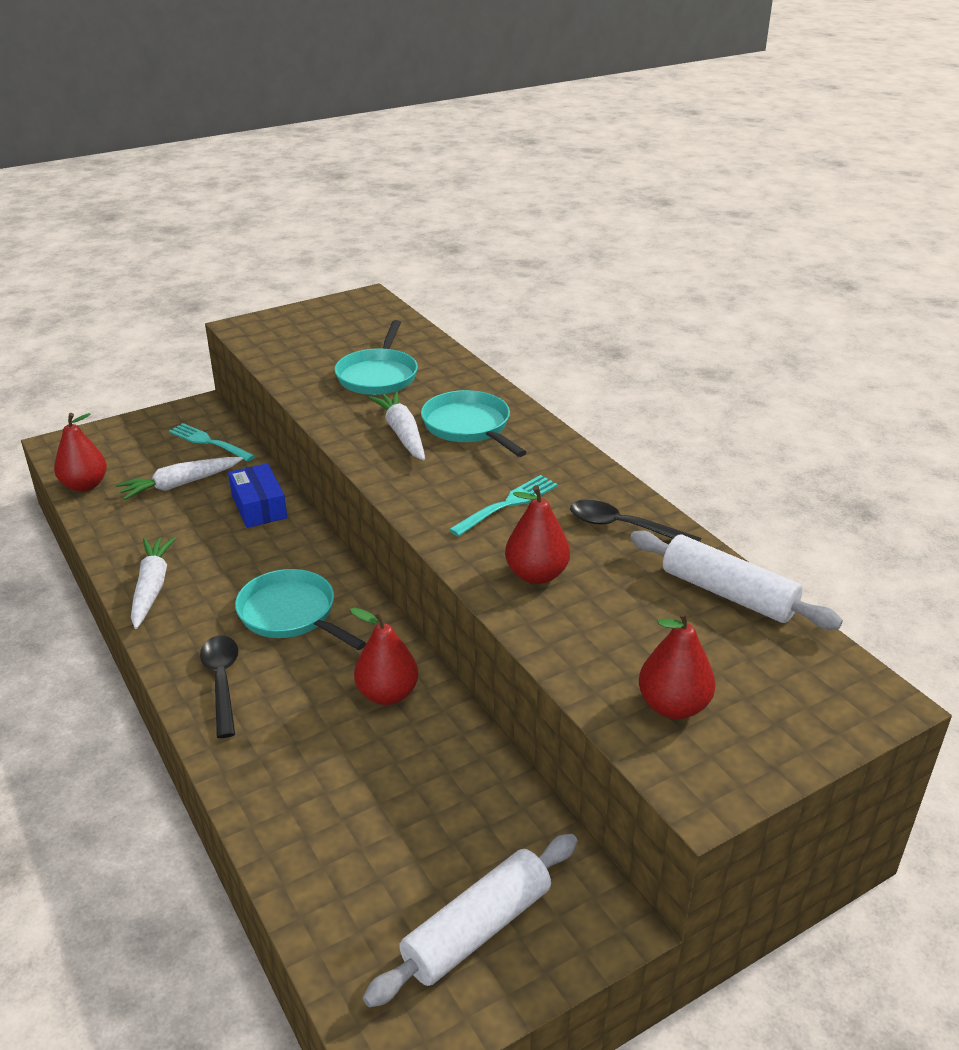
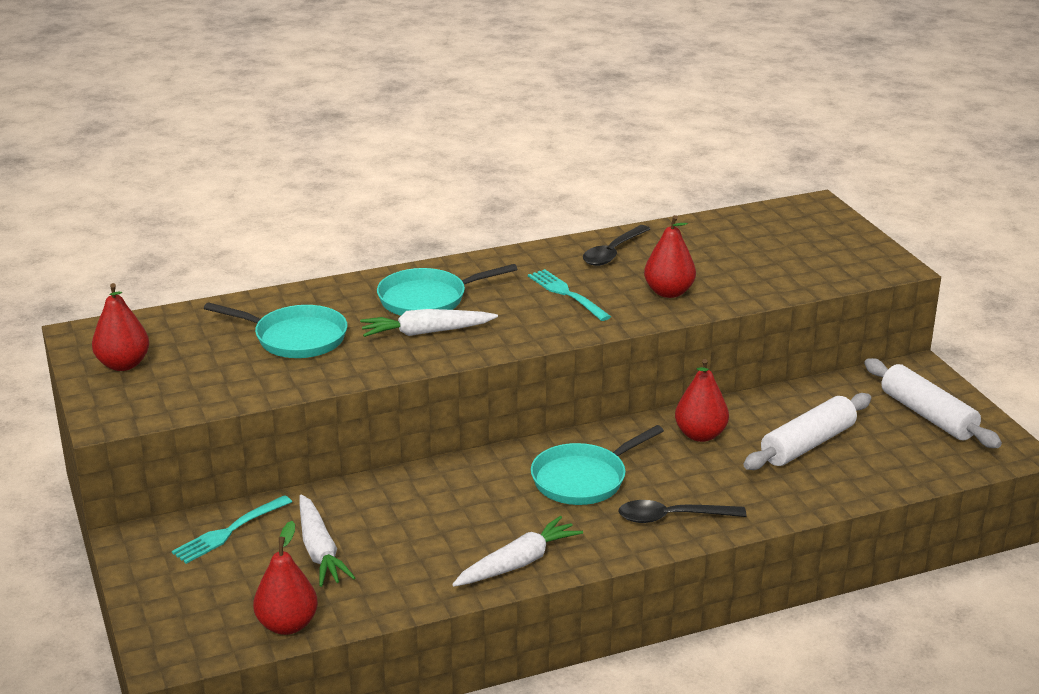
camera: 80 degrees left, 5 degrees down
white carrot [131,537,176,629] -> white carrot turned 135 degrees clockwise [452,516,583,587]
blue box [228,463,287,528] -> none
white rolling pin [630,530,843,629] -> white rolling pin moved to [743,393,871,470]
red pear [639,611,715,719] -> red pear moved to [92,283,149,371]

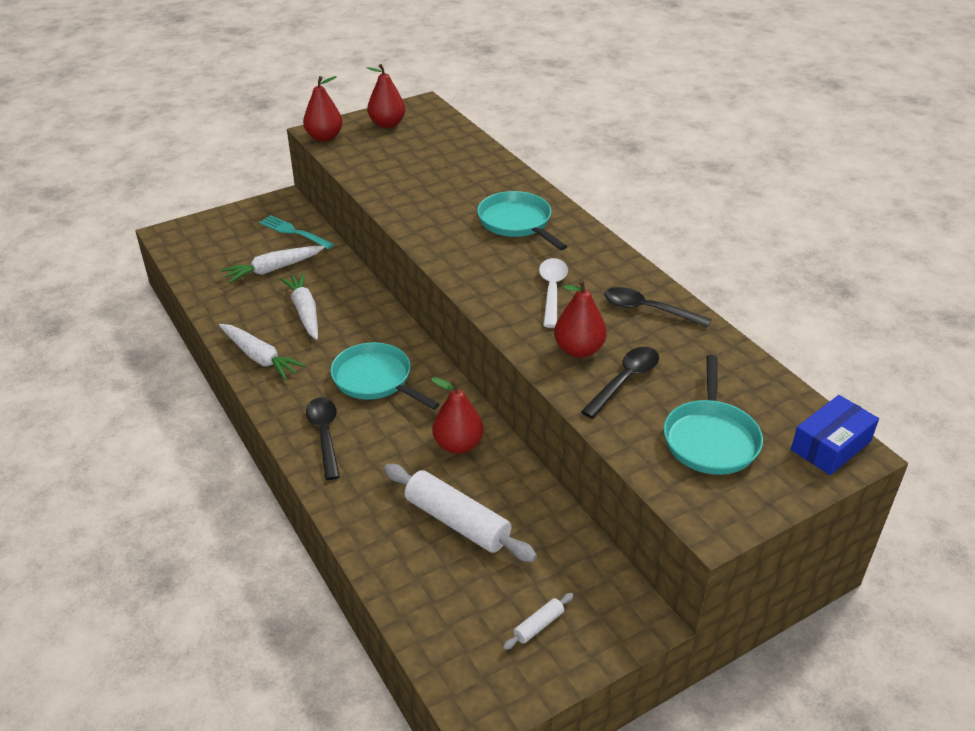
camera: 80 degrees right, 10 degrees up
turquoise pan [204,302,347,358] -> turquoise pan moved to [664,355,763,475]
red pear [253,521,318,635] -> red pear moved to [303,76,343,142]
white carrot [360,309,498,337] -> white carrot moved to [280,273,318,340]
turquoise fork [528,269,611,321] -> white spoon [539,258,568,328]
white rolling pin [864,358,1002,448] -> white rolling pin [503,593,574,650], size x0.45
none -> black spoon [581,347,659,419]
none -> blue box [791,395,879,475]

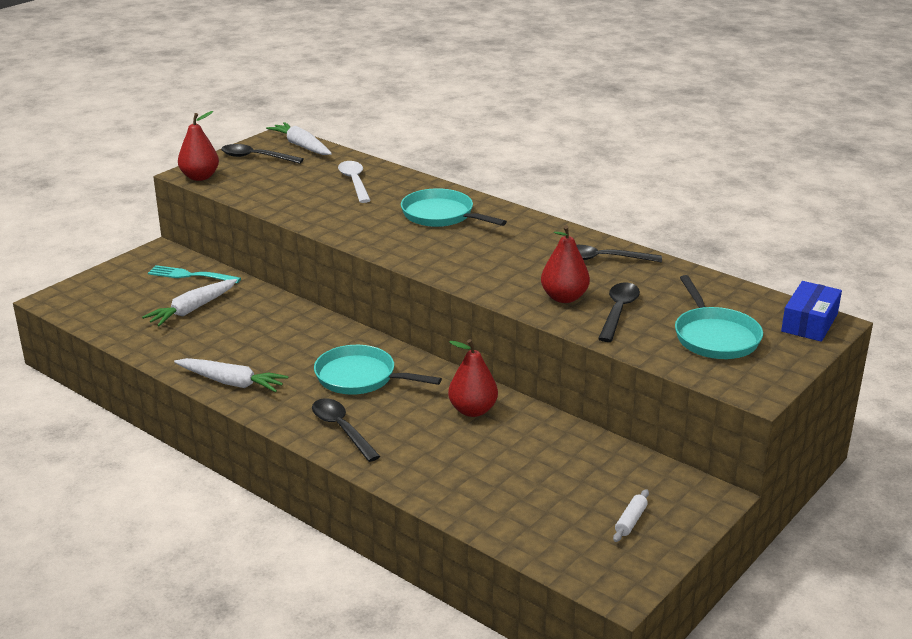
camera: 20 degrees left, 10 degrees down
white carrot [280,273,318,340] -> white carrot moved to [266,122,332,155]
red pear [367,64,406,128] -> black spoon [221,144,304,164]
white rolling pin [384,464,537,562] -> none
white spoon [539,258,568,328] -> white spoon moved to [338,161,371,203]

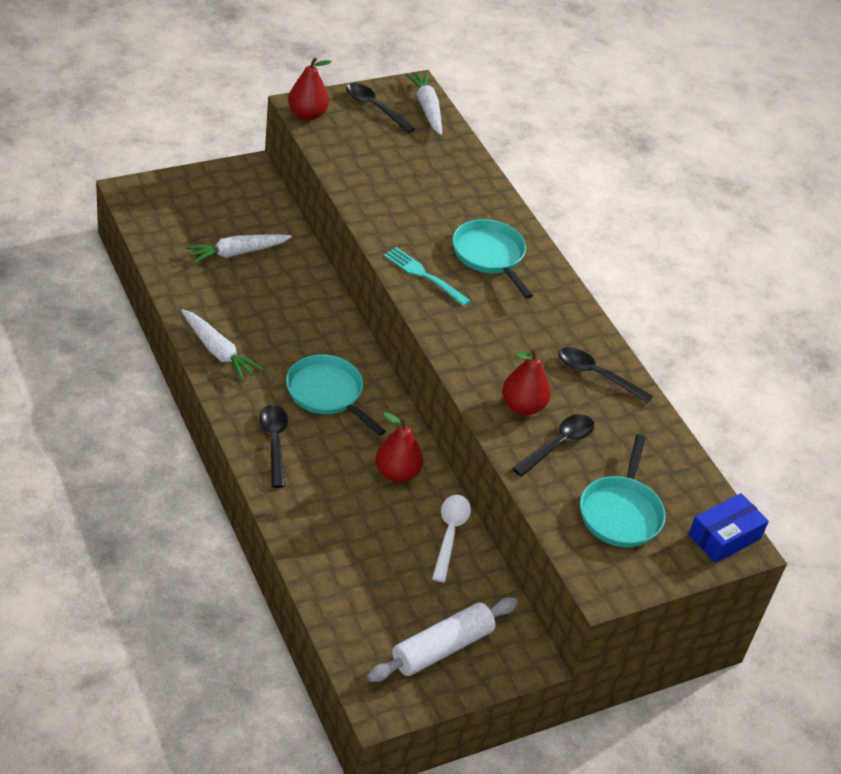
camera: 20 degrees right, 15 degrees up
turquoise fork [148,265,241,283] -> turquoise fork moved to [384,247,470,306]
white spoon [338,161,371,203] -> white spoon moved to [432,495,471,582]
white rolling pin [613,489,649,542] -> white rolling pin [367,597,518,682], size x2.22

